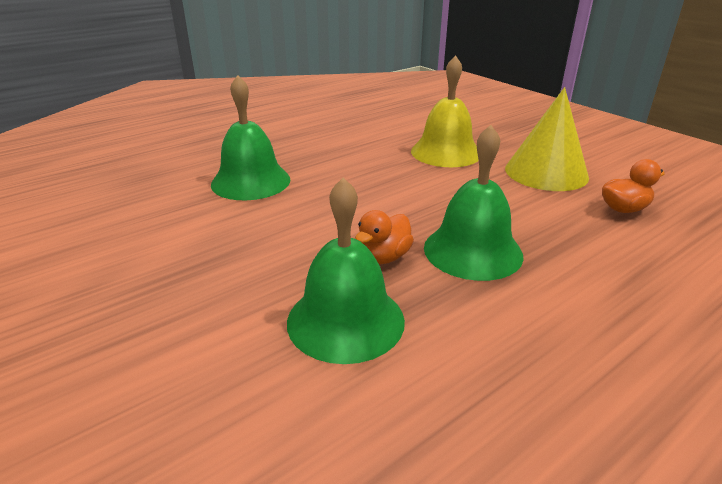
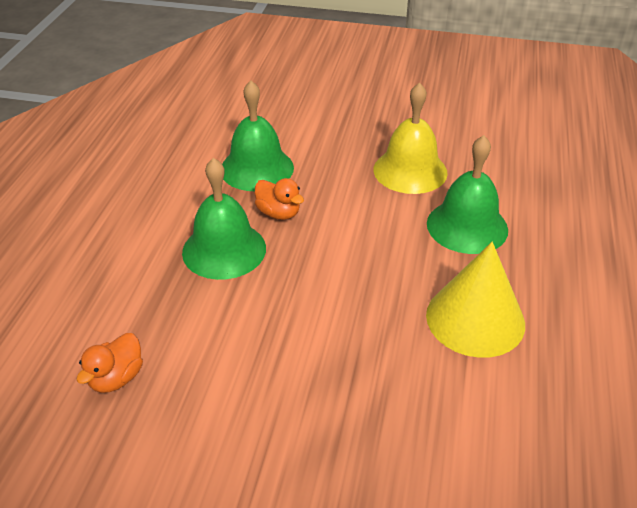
camera: 140 degrees right, 10 degrees up
orange duck [355,210,414,264] -> orange duck turned 135 degrees clockwise [254,178,304,220]
yellow bell [411,55,479,167] -> yellow bell moved to [373,82,448,194]
yellow cone [505,87,589,191] -> yellow cone moved to [426,242,525,358]

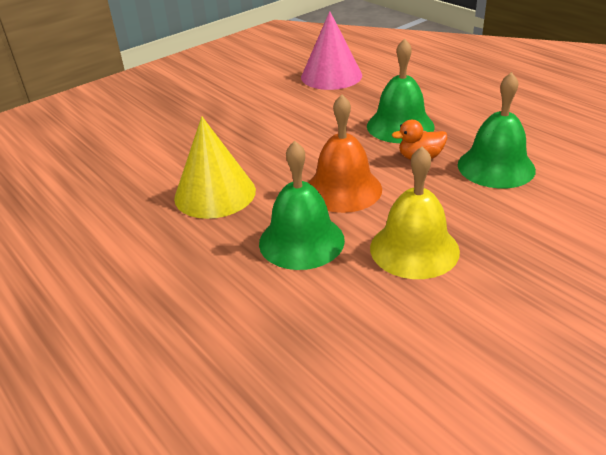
camera: 130 degrees right, 5 degrees down
orange duck [76,333,143,393] -> pink cone [301,11,362,90]
none -> orange bell [308,94,382,213]

